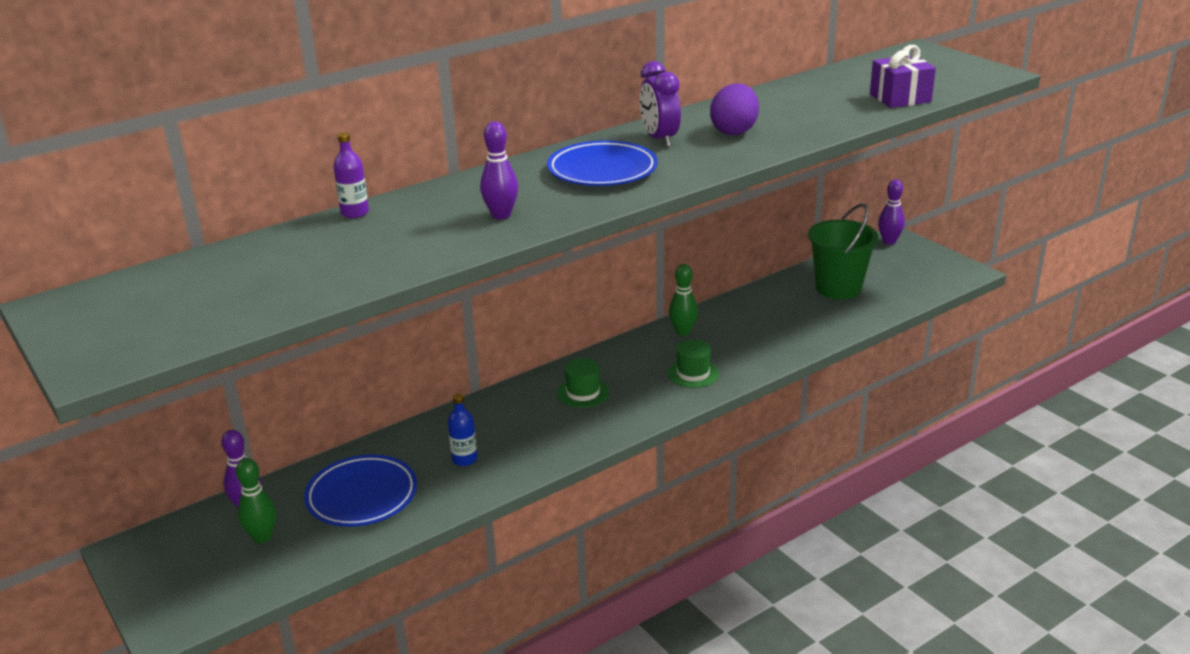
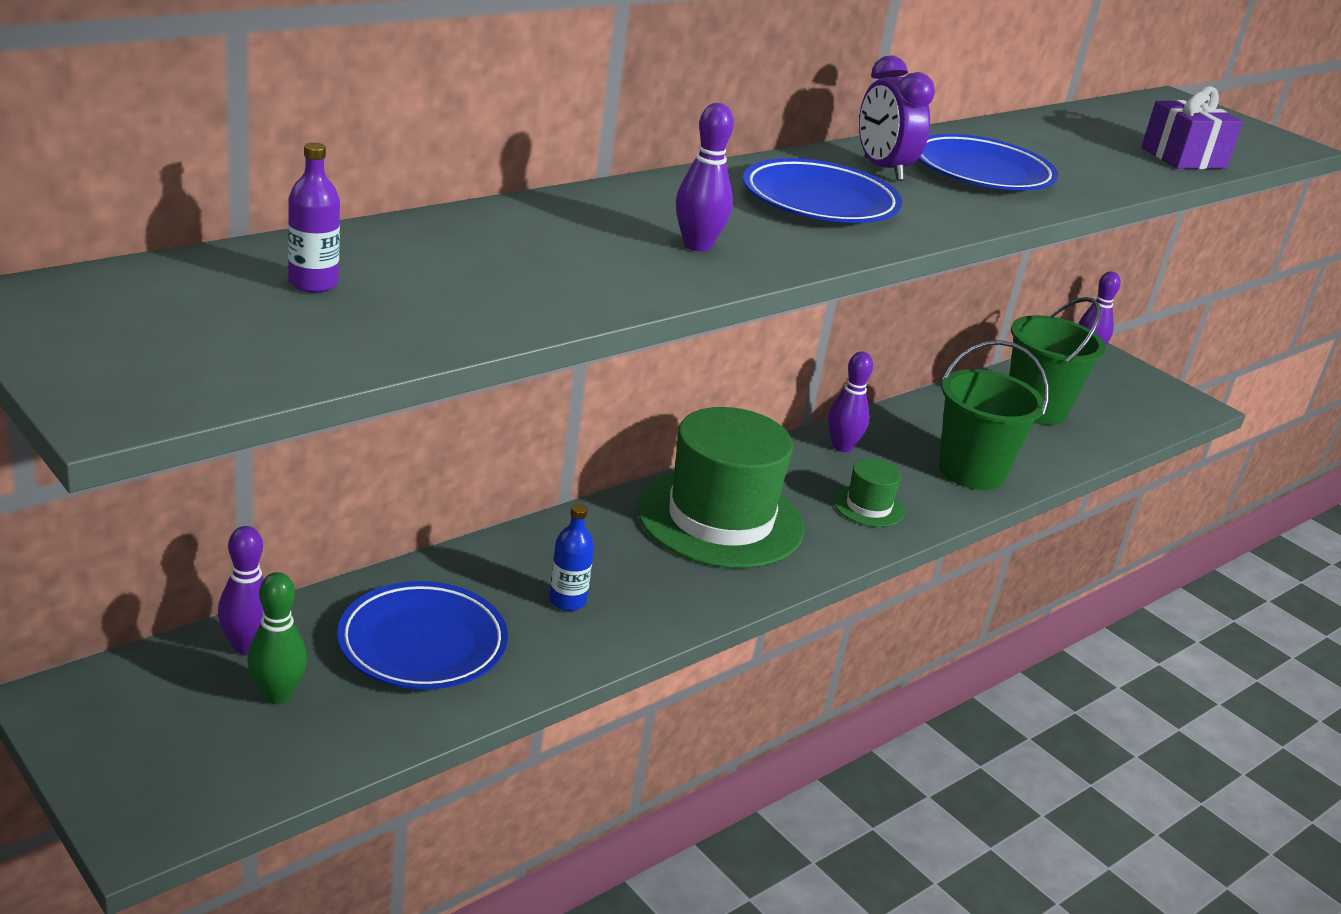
camera: 10 degrees left, 0 degrees up
purple bottle [333,132,369,218] -> purple bottle moved to [288,142,340,293]
green hat [557,358,609,408] -> green hat [638,407,804,568], size x2.24
green bowling pin [669,264,698,336] -> purple bowling pin [828,352,873,452]
purple egg [710,83,759,135] -> blue plate [918,134,1058,190]
none -> green bucket [939,340,1049,490]

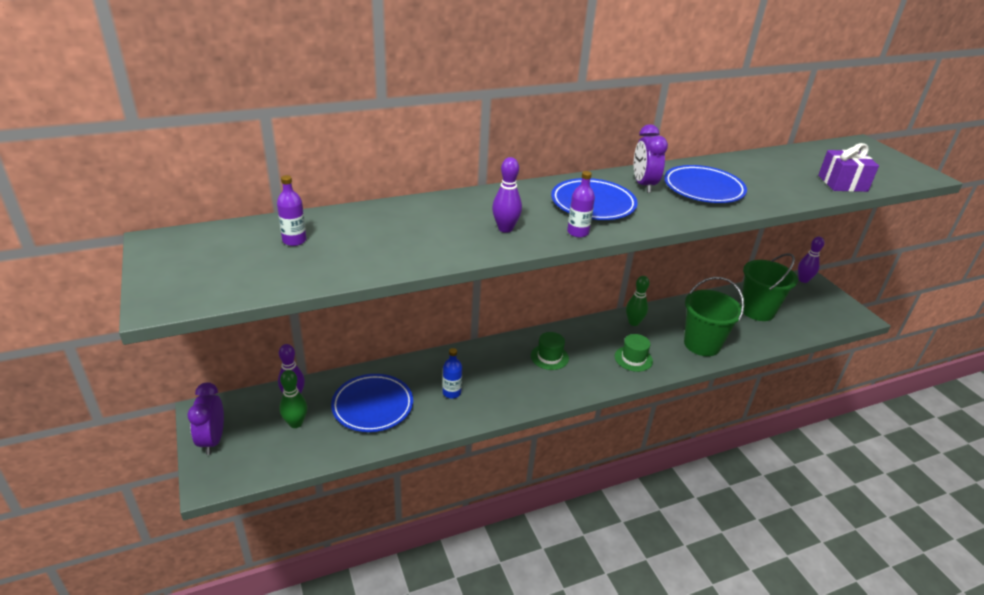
camera: 20 degrees right, 5 degrees up
green hat [638,407,804,568] -> green hat [531,332,569,370], size x0.45
purple bowling pin [828,352,873,452] -> green bowling pin [626,276,649,326]
none -> purple clock [187,382,224,455]
none -> purple bottle [567,171,595,238]

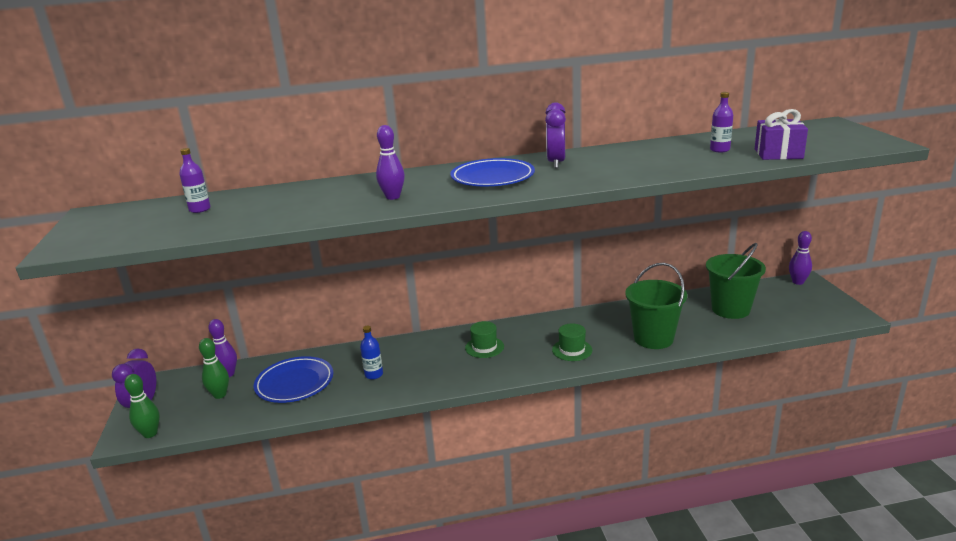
camera: 15 degrees right, 10 degrees down
purple bottle [567,171,595,238] -> purple bottle moved to [710,92,733,152]
green bowling pin [626,276,649,326] -> green bowling pin moved to [124,374,160,438]
blue plate [664,165,747,203] -> none

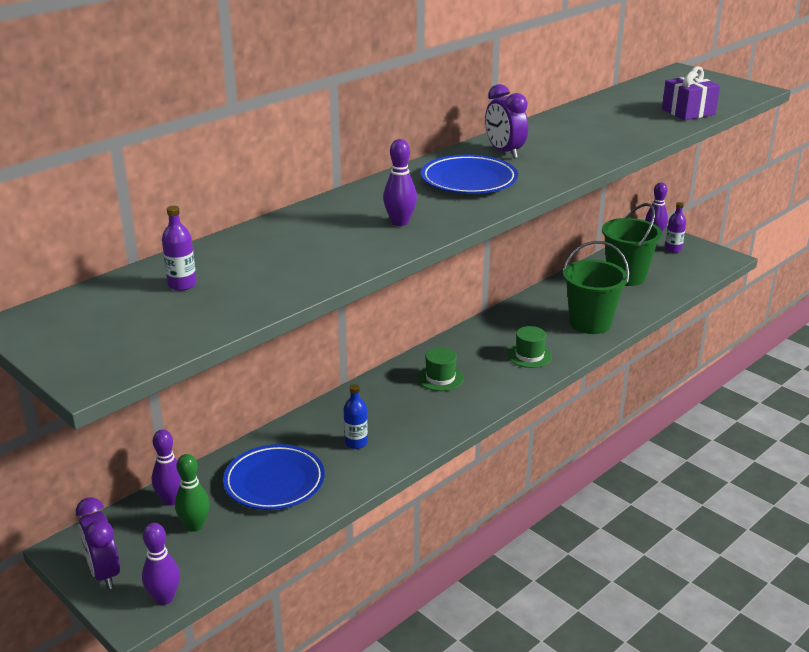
camera: 35 degrees left, 5 degrees up
green bowling pin [124,374,160,438] -> purple bowling pin [142,523,180,605]
purple bottle [710,92,733,152] -> purple bottle moved to [665,202,686,253]

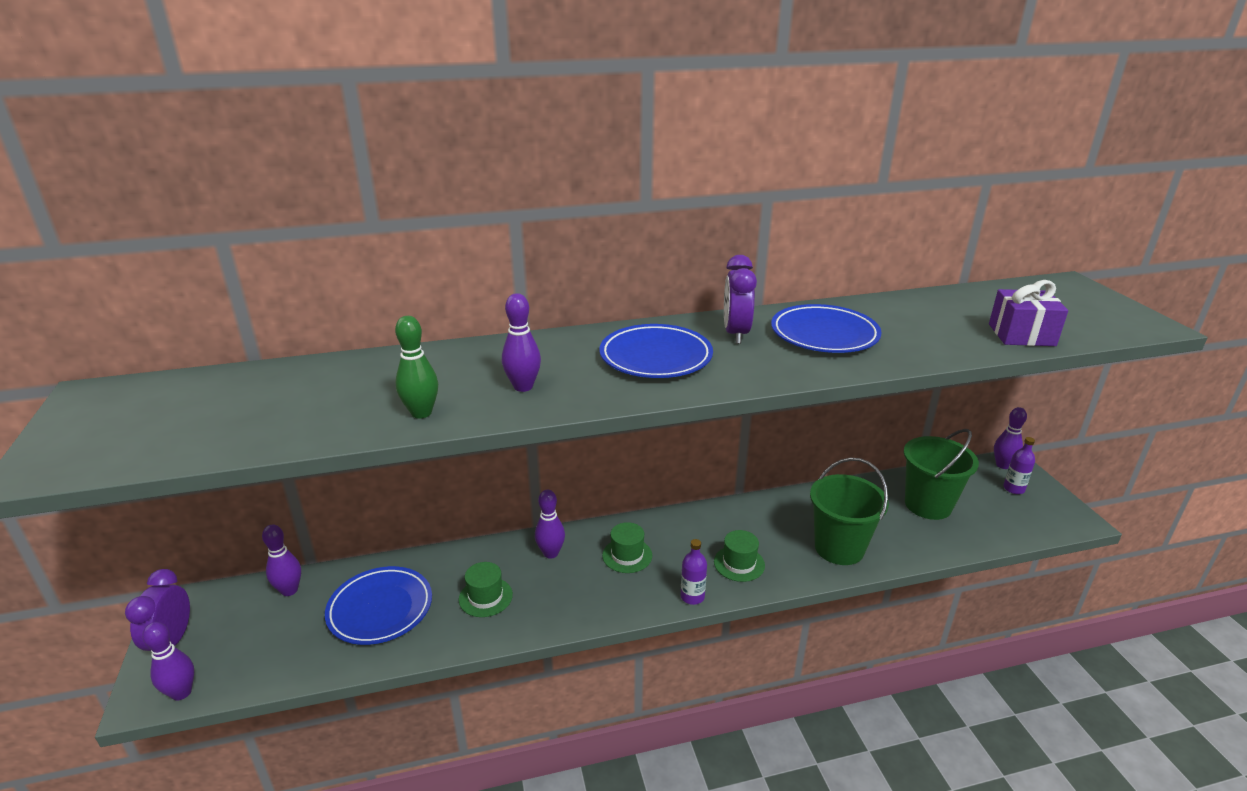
camera: 30 degrees right, 0 degrees up
purple bottle [162,206,197,291] -> purple bottle moved to [681,539,707,605]
green bowling pin [175,454,210,532] -> green bowling pin moved to [395,316,438,419]
blue bottle [344,384,368,449] -> green hat [459,562,513,617]
none -> purple bowling pin [535,490,565,559]
none -> blue plate [771,304,882,353]

